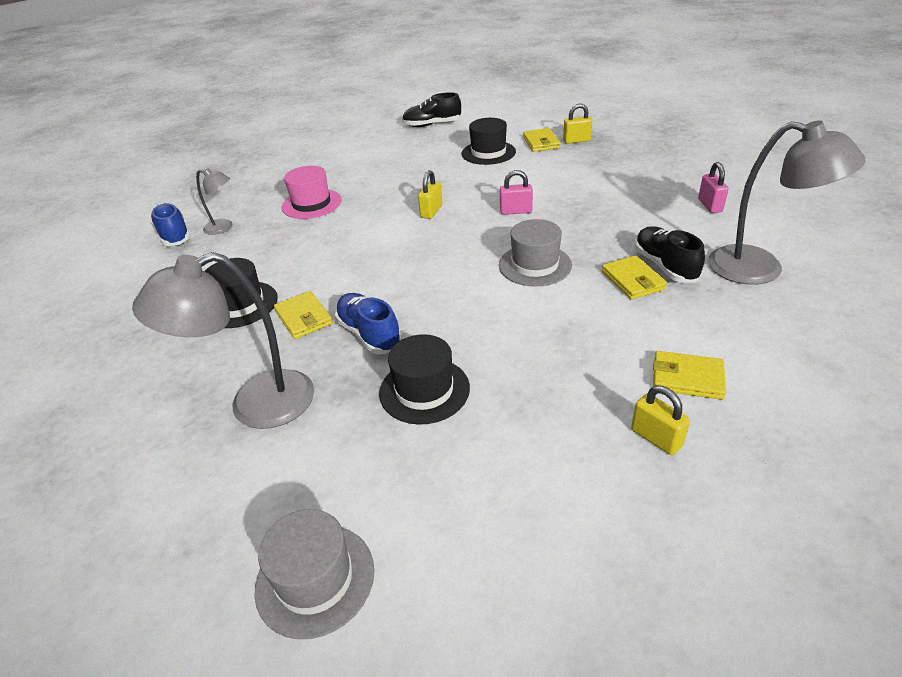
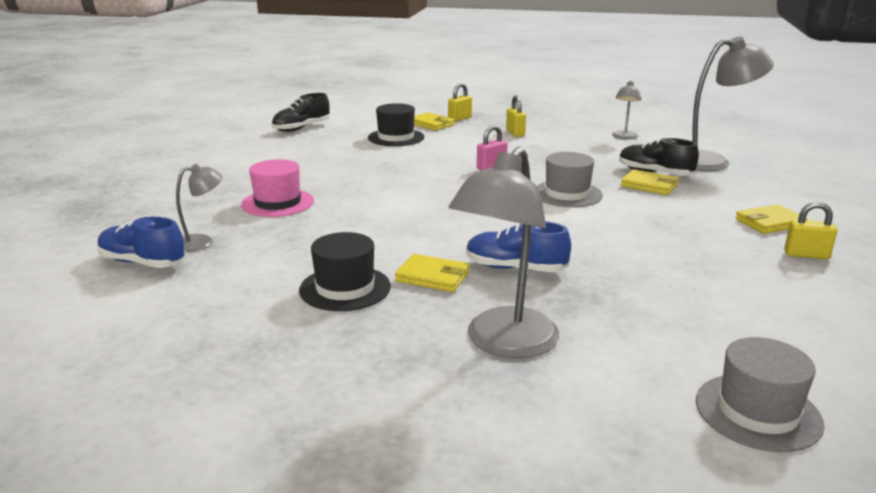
camera: 40 degrees left, 15 degrees down
black hat [379,334,470,425] -> none
yellow padlock [418,170,443,219] -> yellow padlock moved to [506,95,526,137]
pink padlock [698,162,729,213] -> grey lamp [612,81,641,140]

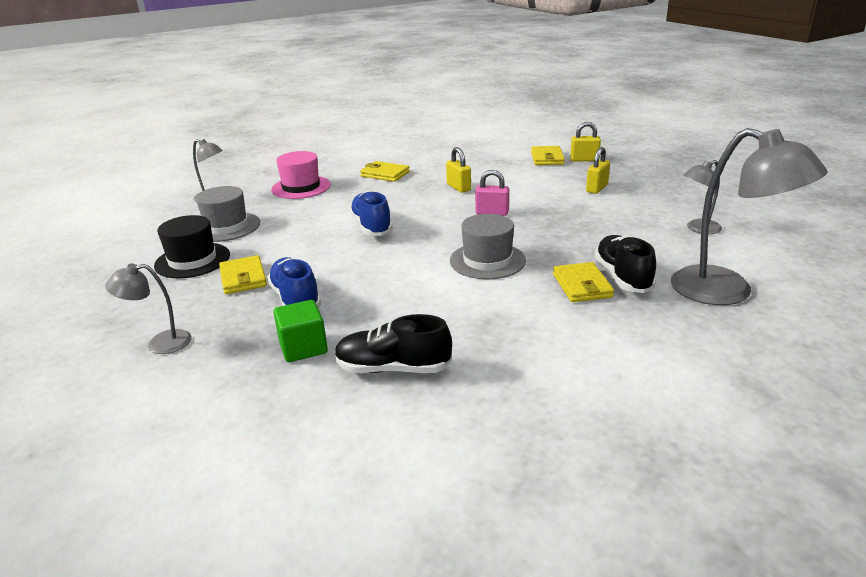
camera: 50 degrees right, 5 degrees up
blue shoe [97,217,186,268] -> blue shoe moved to [349,191,393,236]
black shoe [272,93,330,132] -> black shoe moved to [335,314,452,373]
black hat [368,103,424,146] -> none
grey lamp [449,146,559,359] -> grey lamp [105,263,192,354], size x0.51
grey hat [696,337,825,452] -> grey hat moved to [196,186,260,242]
yellow wallet [735,204,807,234] -> yellow wallet moved to [360,161,410,182]
yellow padlock [784,202,837,259] -> yellow padlock moved to [446,147,471,193]
none -> green cube [273,300,328,362]

